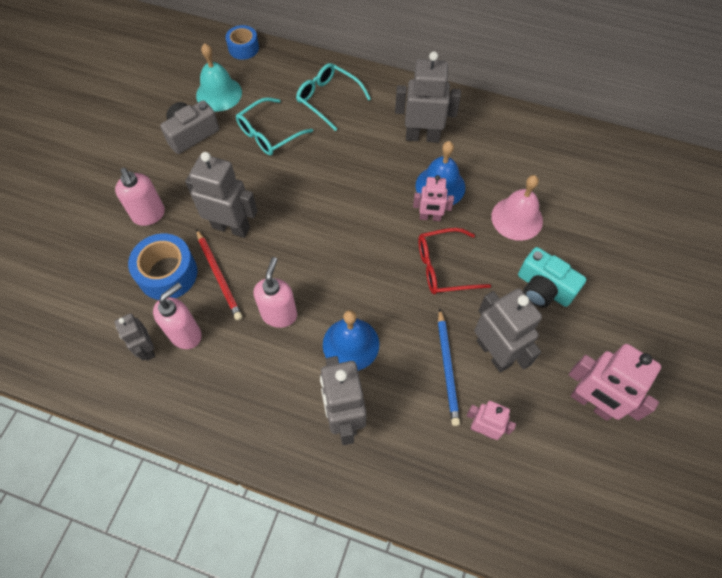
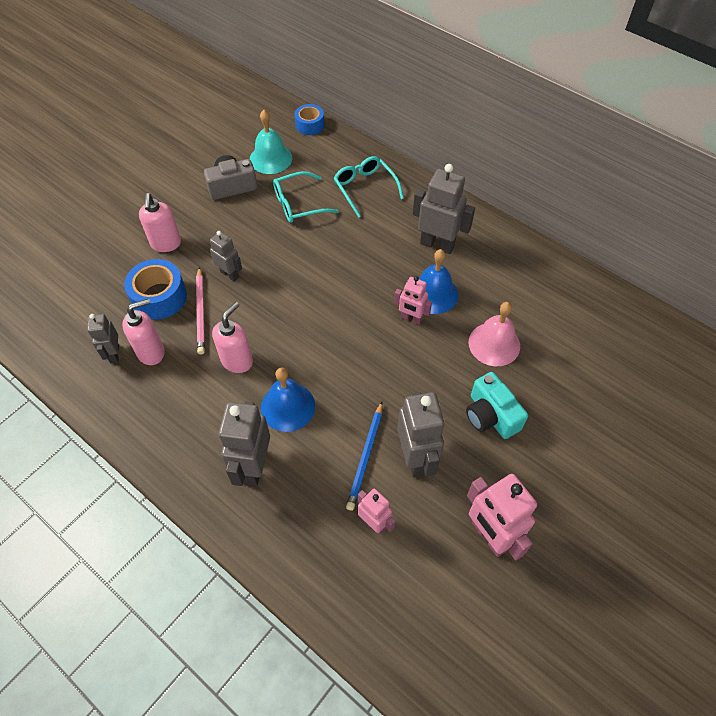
camera: 20 degrees right, 5 degrees down
grey robot [185,152,258,238] -> grey robot [210,231,242,282], size x0.59
red pencil [196,229,242,320] -> pink pencil [196,267,205,354]
red glasses [418,228,491,294] -> none

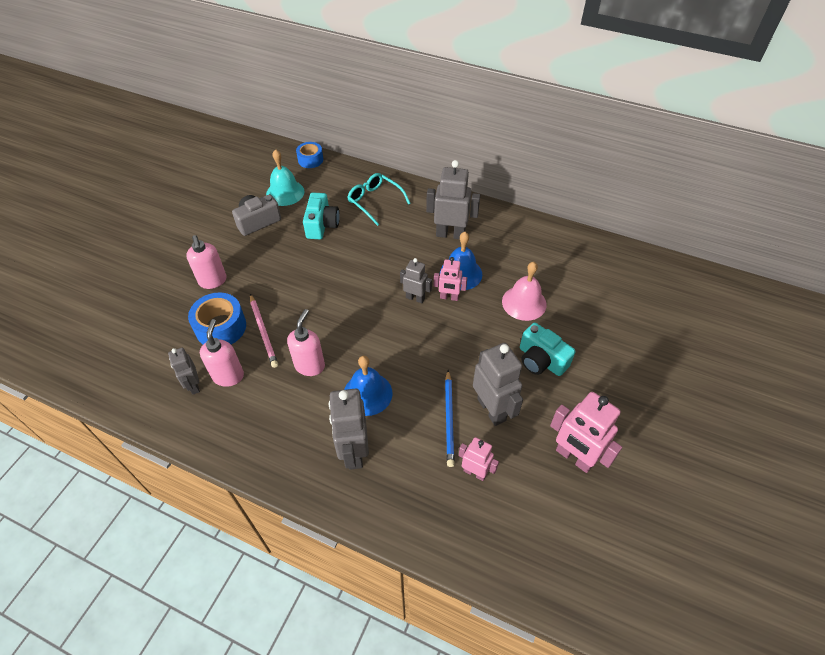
camera: 15 degrees left, 5 degrees down
pink soap dispenser [122,299,165,365] -> pink soap dispenser turned 45 degrees counterclockwise [200,319,244,387]
grey robot [210,231,242,282] -> grey robot moved to [400,258,432,303]
turquoise glasses [273,171,339,223] -> turquoise camera [303,192,340,239]

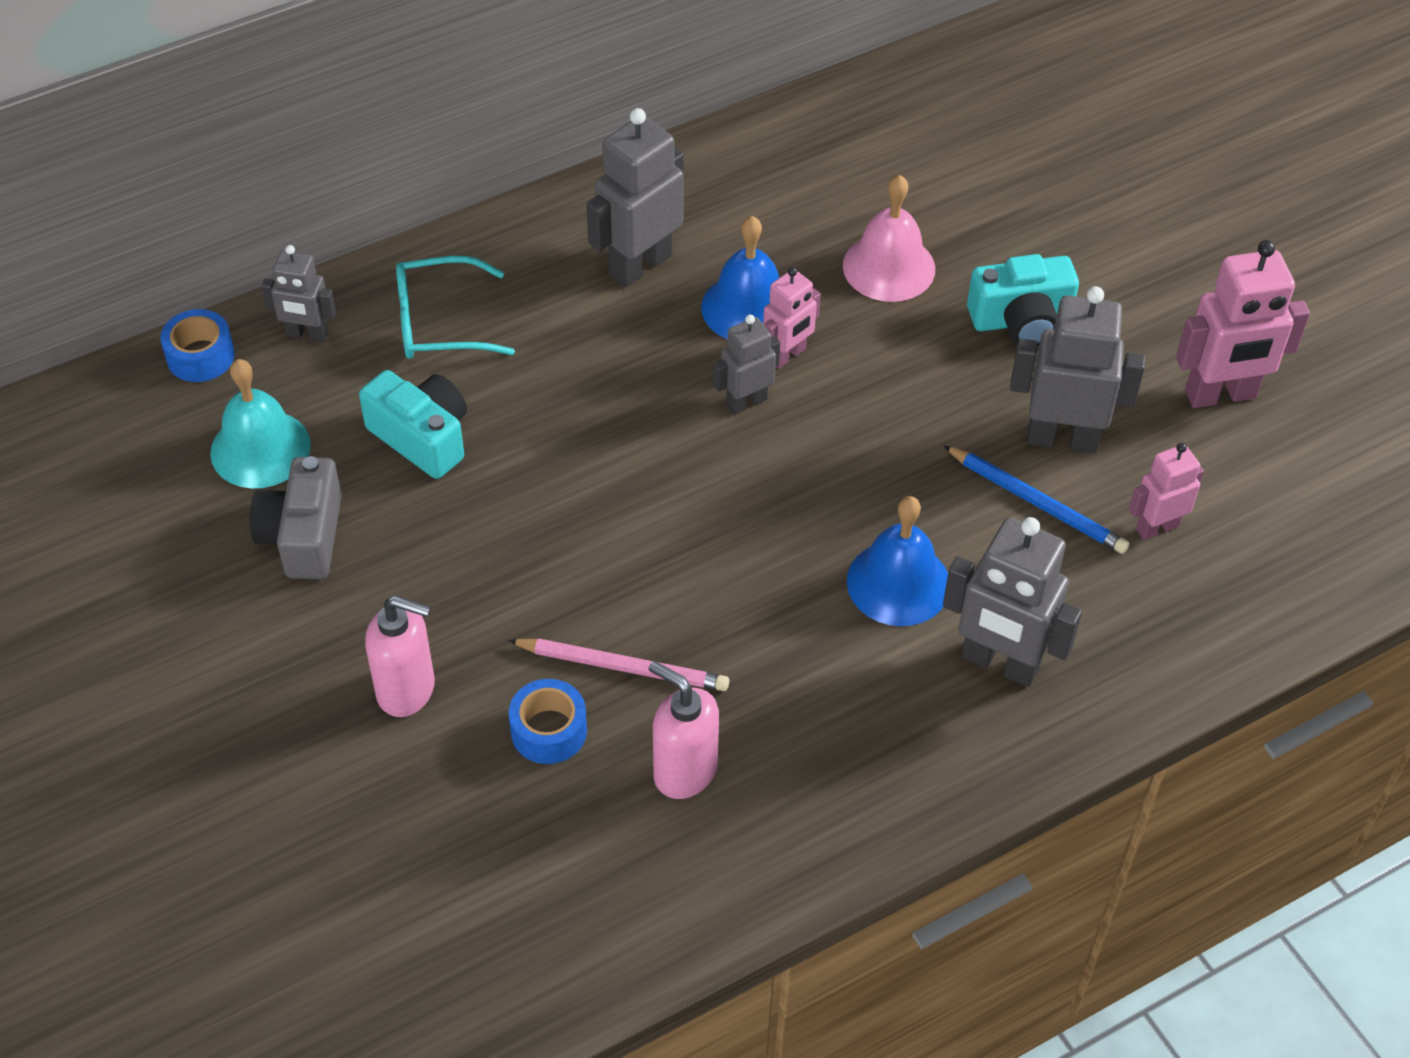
camera: 55 degrees left, 0 degrees up
grey robot [168,348,200,395] -> grey robot moved to [261,245,336,342]
blue tape [188,292,246,344] -> blue tape [509,679,587,764], size x0.64
pink soap dispenser [287,309,325,376] -> none

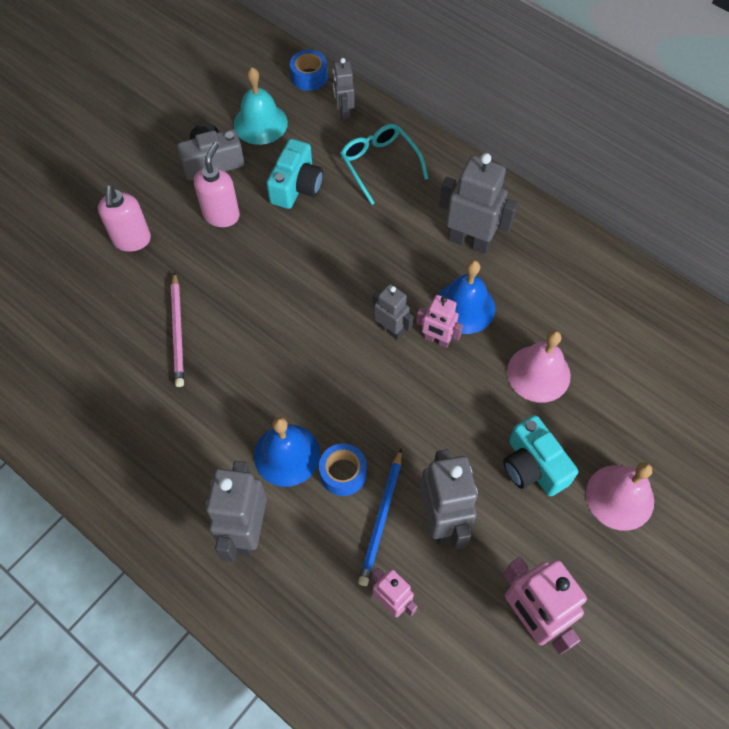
camera: 70 degrees right, 10 degrees up
blue tape [509,679,587,764] -> blue tape moved to [319,443,367,496]
pink soap dispenser [649,661,719,799] -> pink soap dispenser moved to [194,142,240,227]
none -> pink bell [586,462,654,531]

